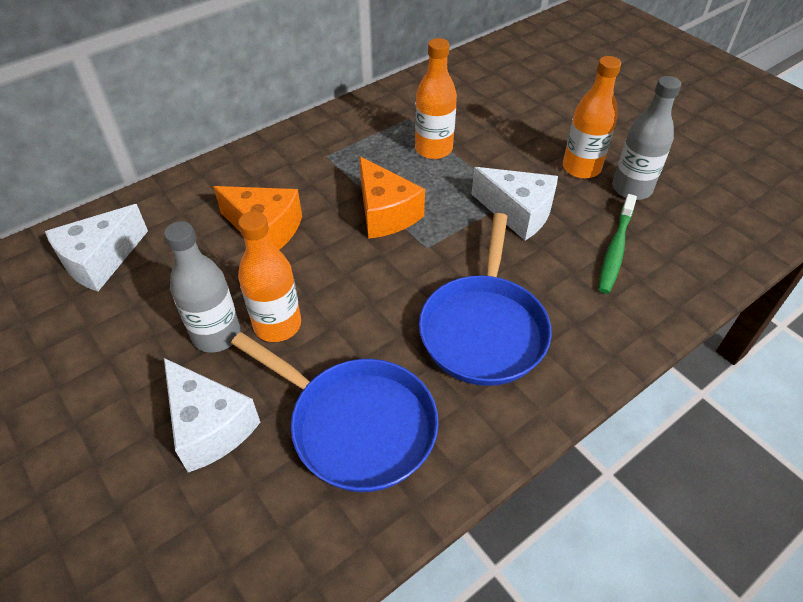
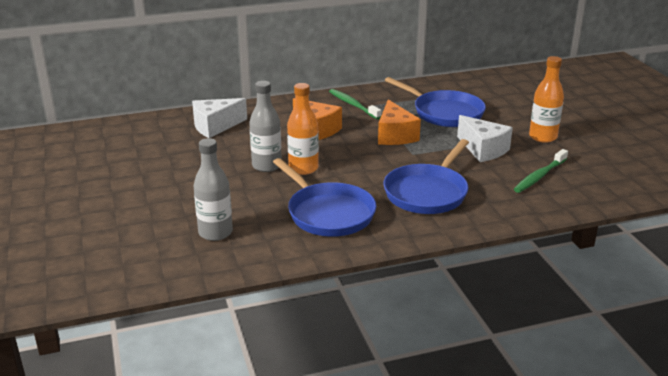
camera: 20 degrees right, 20 degrees down
white cheese [164,358,260,472] -> none
orange bottle [415,38,457,159] -> blue pan [385,77,486,127]
grey bottle [612,76,681,200] -> grey bottle moved to [194,138,233,241]
none -> green toothbrush [329,89,381,119]

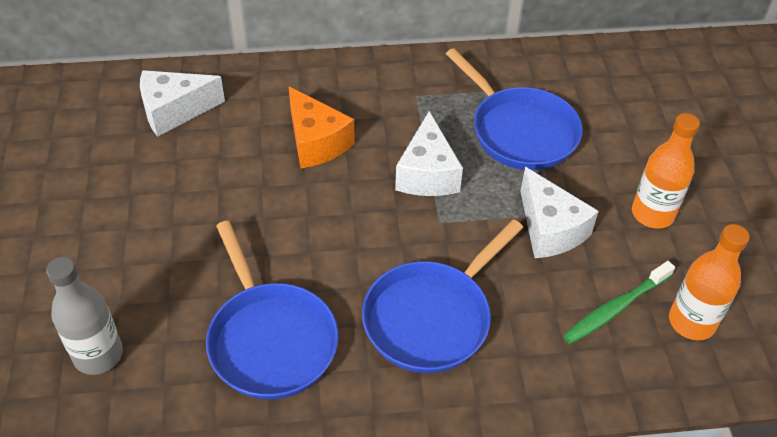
camera: 10 degrees right, 20 degrees up
grey bottle [249,81,282,172] -> none
orange bottle [287,83,319,175] -> orange bottle moved to [669,224,750,340]
green toothbrush [329,89,381,119] -> none
orange cheese [378,100,421,145] -> white cheese [395,111,463,196]

